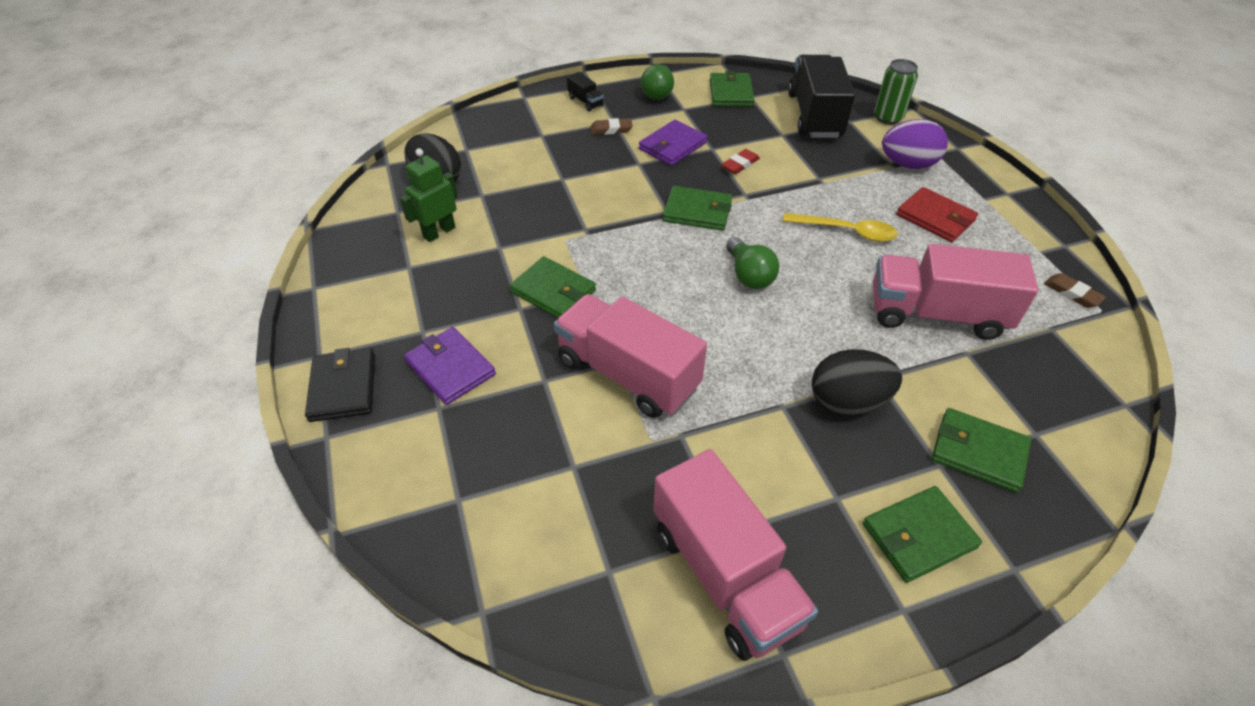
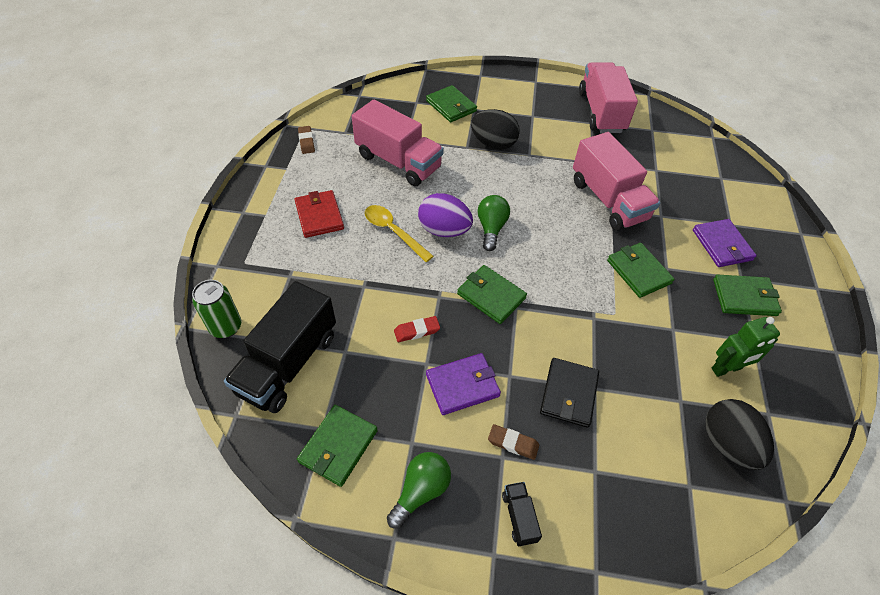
camera: 155 degrees left, 5 degrees up
black wallet [305,348,375,422] -> black wallet moved to [540,358,599,428]
green wallet [863,486,982,583] -> green wallet moved to [713,274,782,316]
purple egg [882,119,948,169] -> purple egg moved to [418,193,473,237]

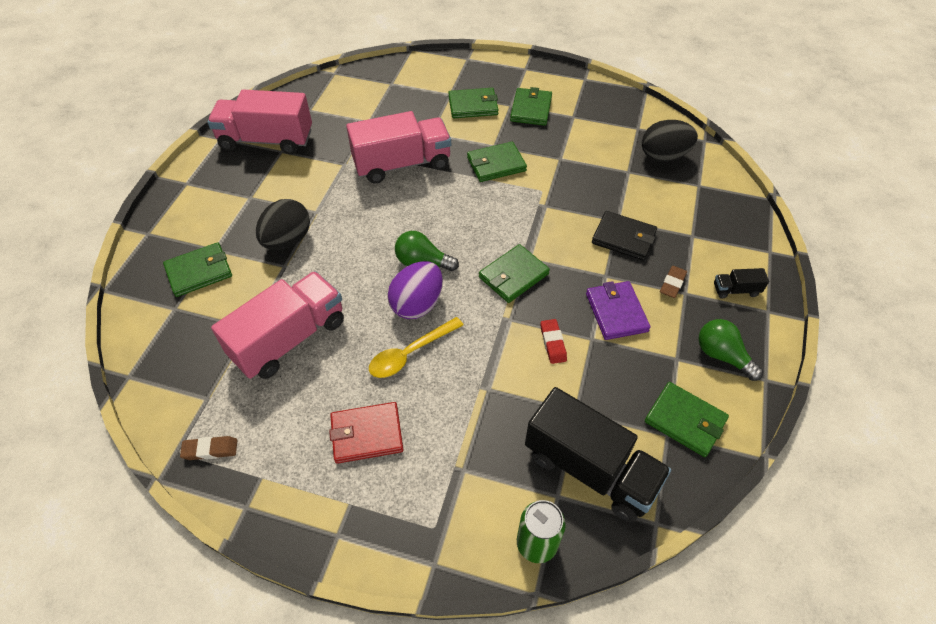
camera: 80 degrees left, 0 degrees up
purple wallet [693,219,757,267] -> green wallet [448,88,498,118]
green robot [711,317,780,377] -> none

